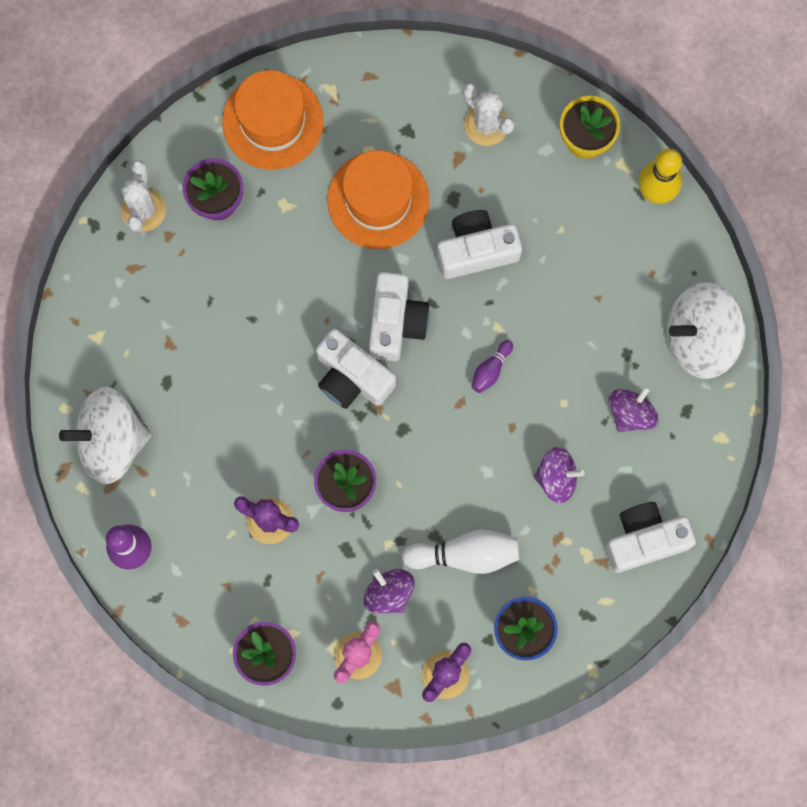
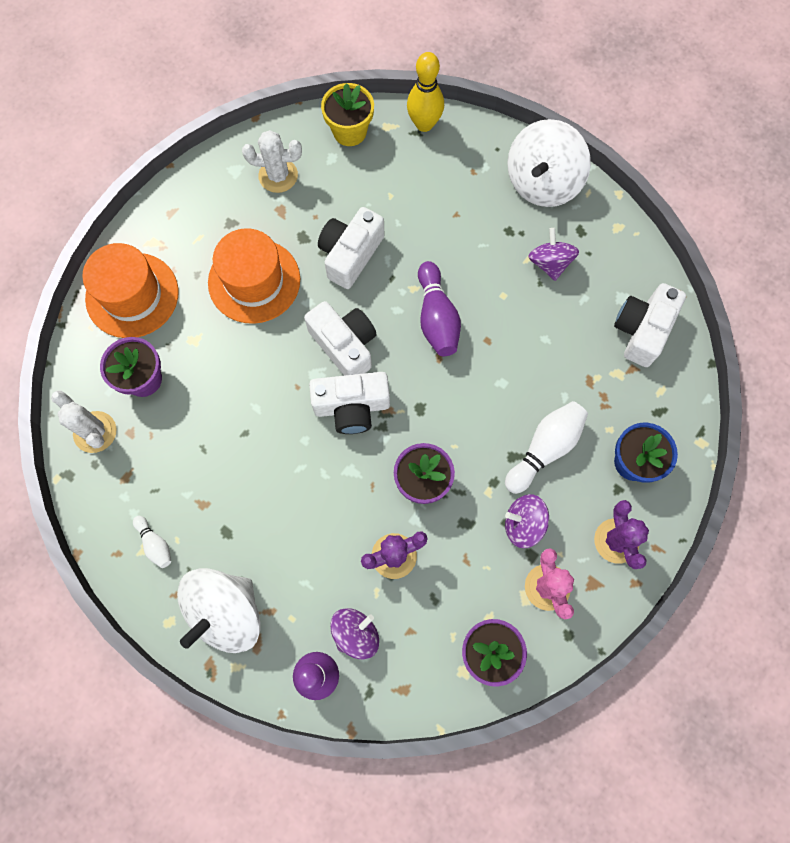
camera: 45 degrees left, 5 degrees down
purple bowling pin [471,340,513,393] -> purple bowling pin [418,261,461,356], size x1.84
purple spinning top [533,447,585,503] -> purple spinning top moved to [330,608,379,659]
none -> white bowling pin [133,516,171,568]

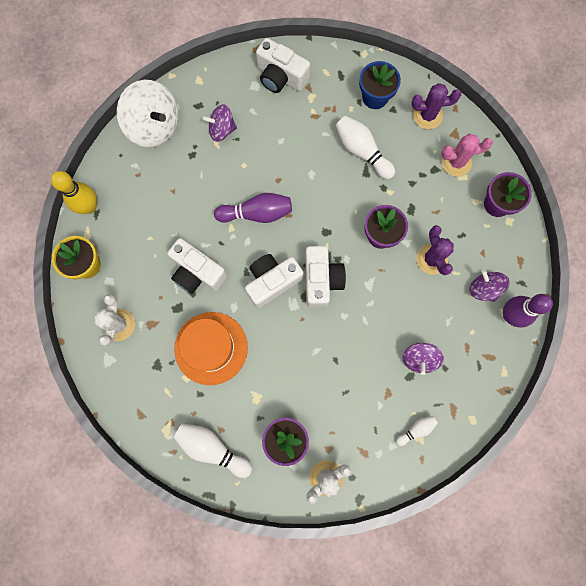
camera: 85 degrees left, 5 degrees up
orange hat [82,243,179,338] -> white bowling pin [173,423,252,478]
white spinning top [177,568,261,653] -> none
purple spinning top [505,494,549,548] -> purple spinning top moved to [403,343,444,375]

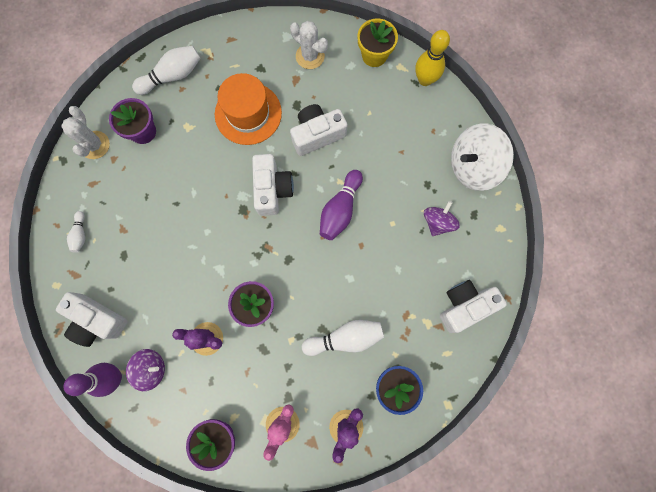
camera: 120 degrees right, 0 degrees up
white camera [305,246,346,308] -> white camera moved to [56,292,128,347]
purple spinning top [403,343,444,375] -> none

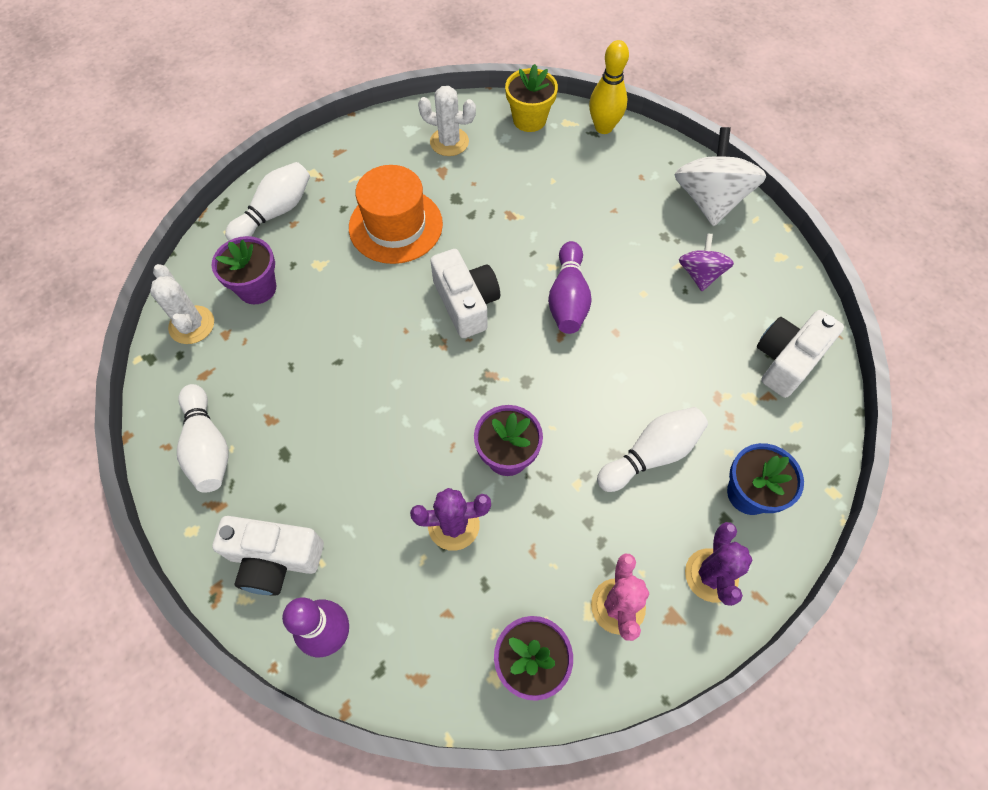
camera: 20 degrees left, 15 degrees down
white bowling pin [67,211,85,253] -> white bowling pin [177,384,229,493], size x1.84
purple spinning top [126,349,165,391] -> none
white camera [290,104,348,156] -> none
white spinning top [451,123,514,191] -> white spinning top turned 135 degrees clockwise [674,127,766,226]

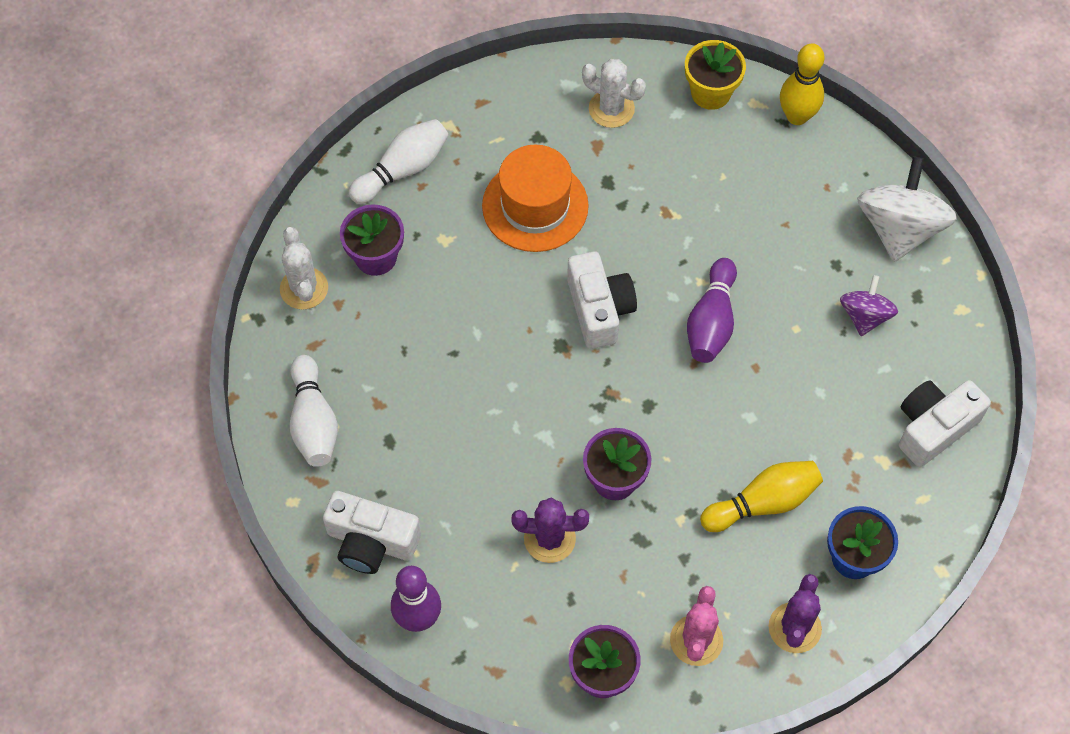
camera: 10 degrees right, 0 degrees up
white bowling pin [597,407,708,492] -> yellow bowling pin [700,461,823,532]

